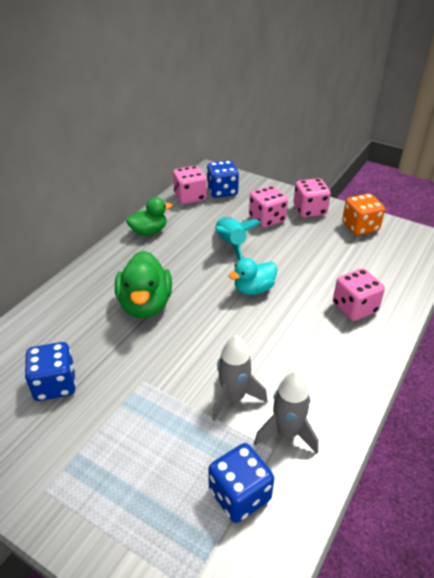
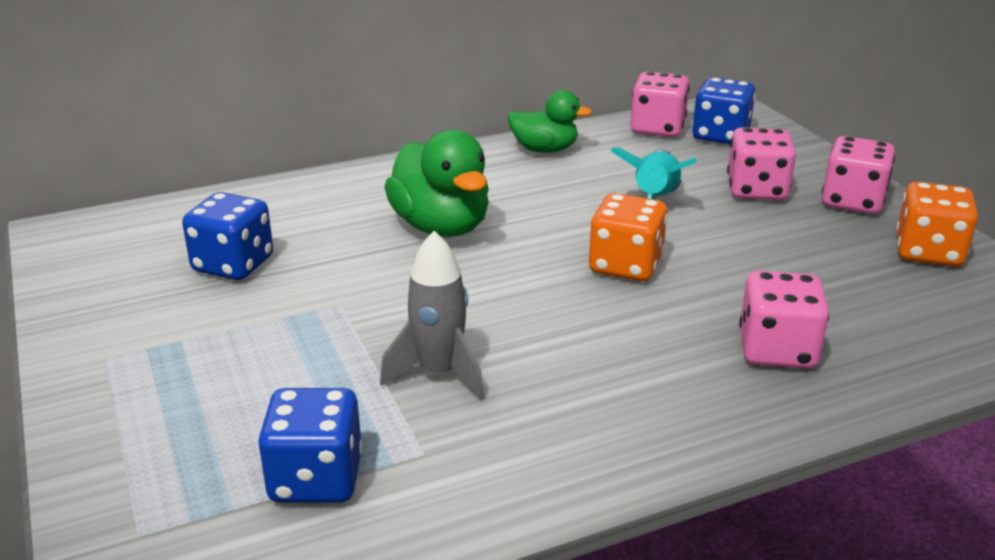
camera: 35 degrees right, 10 degrees down
green duck [115,251,172,319] -> green duck turned 60 degrees counterclockwise [384,129,489,237]
turquoise duck [229,258,277,295] -> orange dice [589,193,667,281]
grey rocket [254,371,319,454] -> none

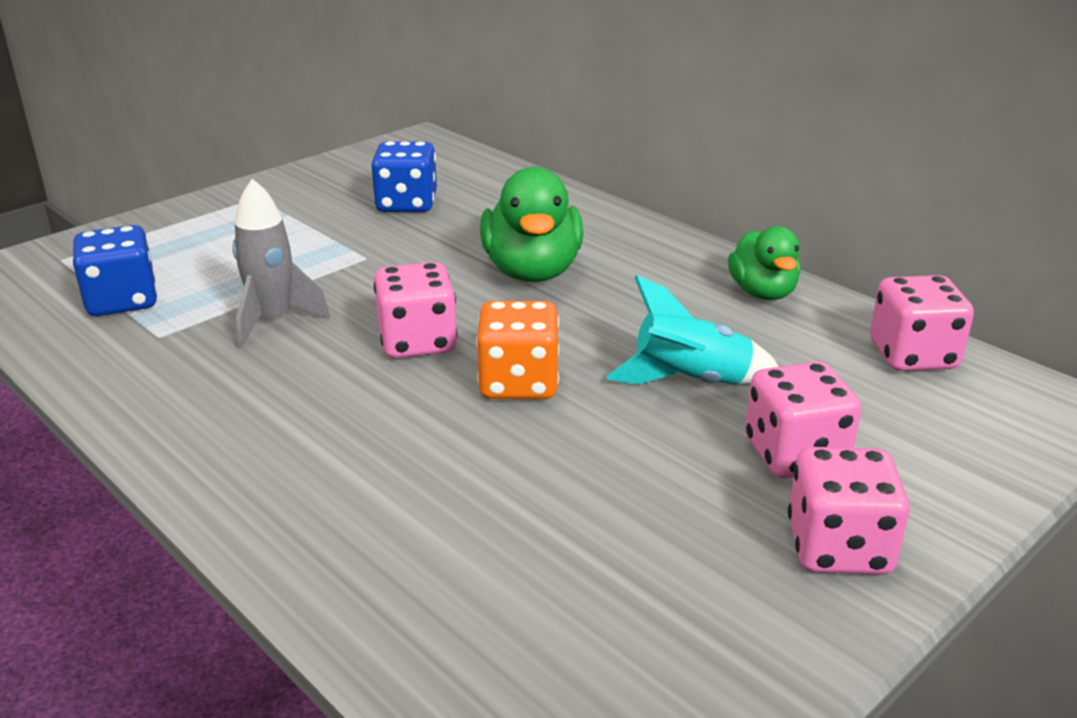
camera: 70 degrees right, 0 degrees up
green duck [384,129,489,237] -> green duck turned 45 degrees counterclockwise [480,167,583,282]
blue dice [692,77,756,144] -> none
pink dice [739,271,829,369] -> pink dice moved to [374,262,458,358]
orange dice [896,182,978,266] -> none

